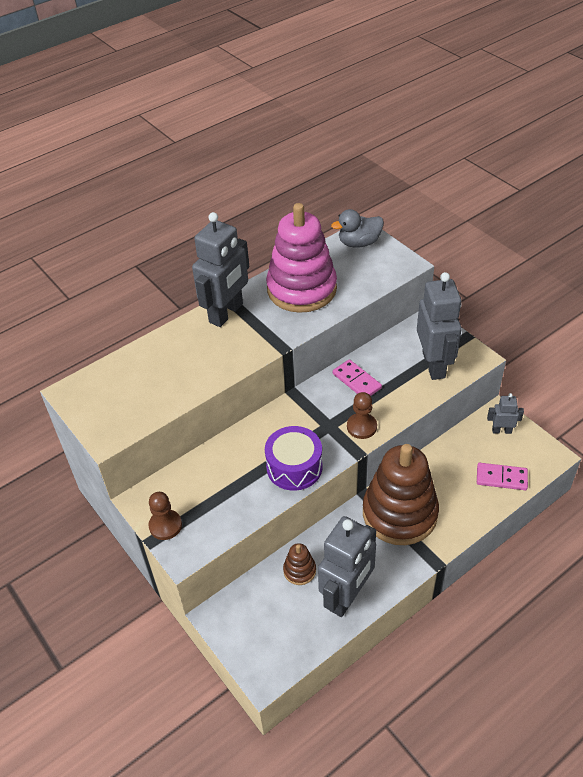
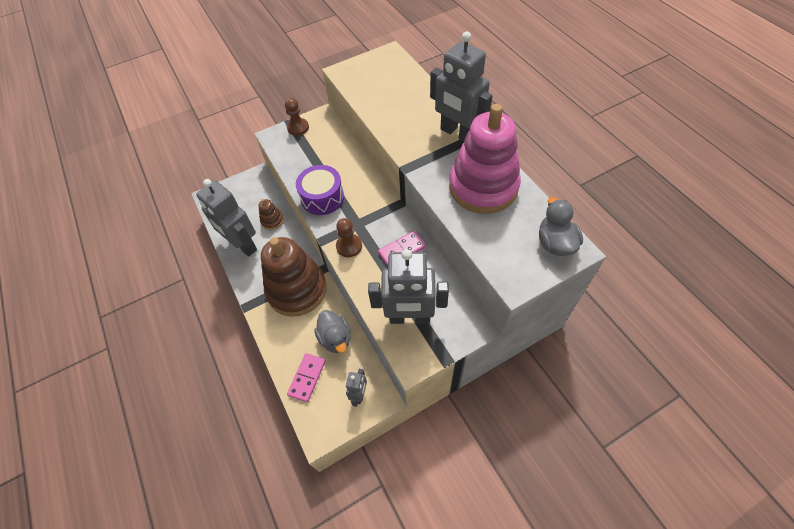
camera: 100 degrees right, 10 degrees up
none -> grey duck [314,310,351,353]

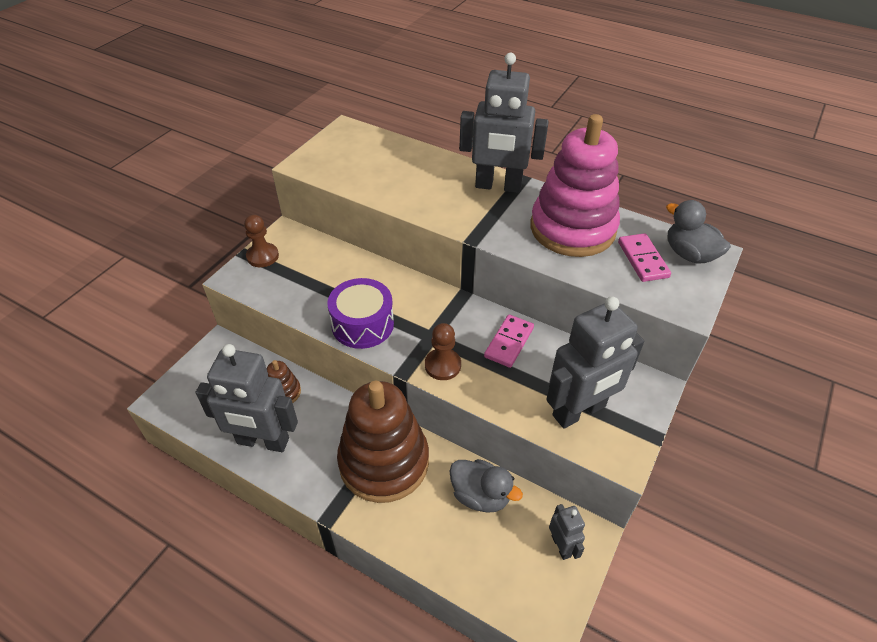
camera: 35 degrees left, 10 degrees down
pink domino [287,353,326,402] -> pink domino moved to [618,233,671,282]

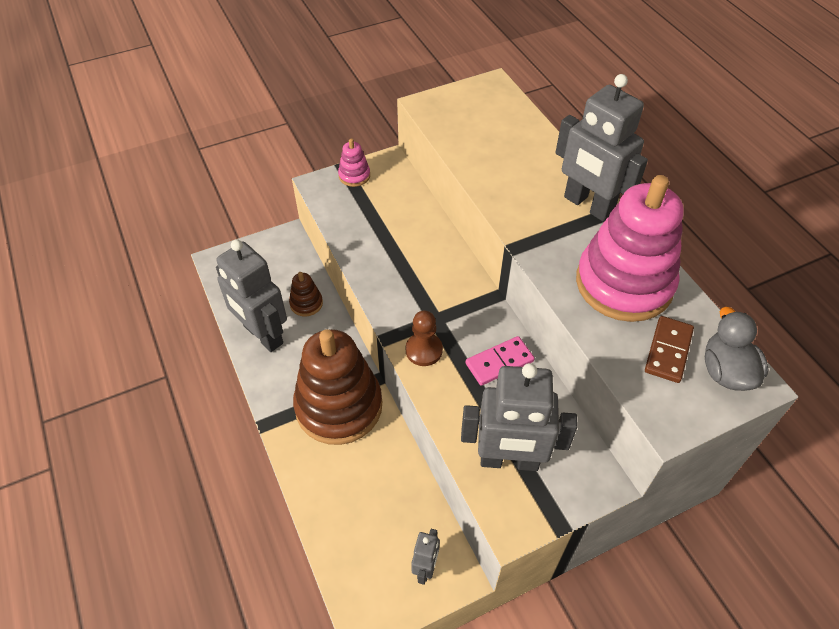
camera: 35 degrees right, 5 degrees up
brown pawn [244,215,279,267] -> pink stacking toy [338,138,370,187]
purple drum [327,278,394,349] -> none
grey duck [449,459,523,513] -> none
pink domino [618,233,671,282] -> brown domino [645,316,694,383]

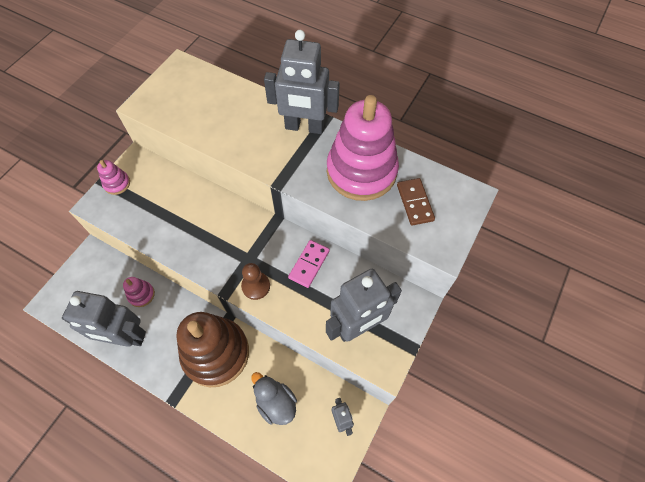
camera: 35 degrees left, 10 degrees up
brown stacking toy [289,272,323,316] -> pink stacking toy [123,277,155,307]
grey duck [705,307,768,391] -> grey duck moved to [251,372,297,425]

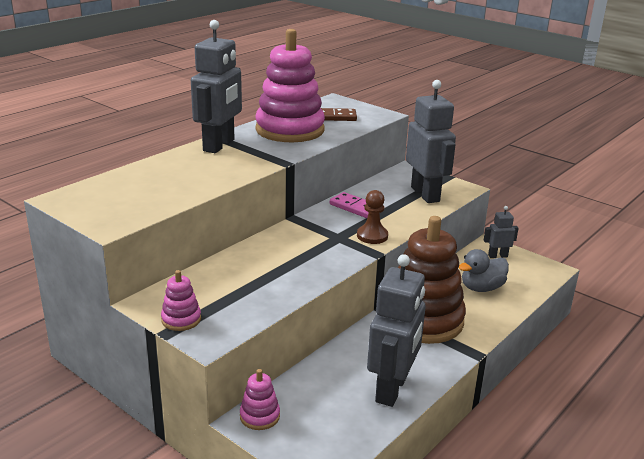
camera: 80 degrees left, 35 degrees down
pink stacking toy [123,277,155,307] -> pink stacking toy moved to [240,369,280,430]

